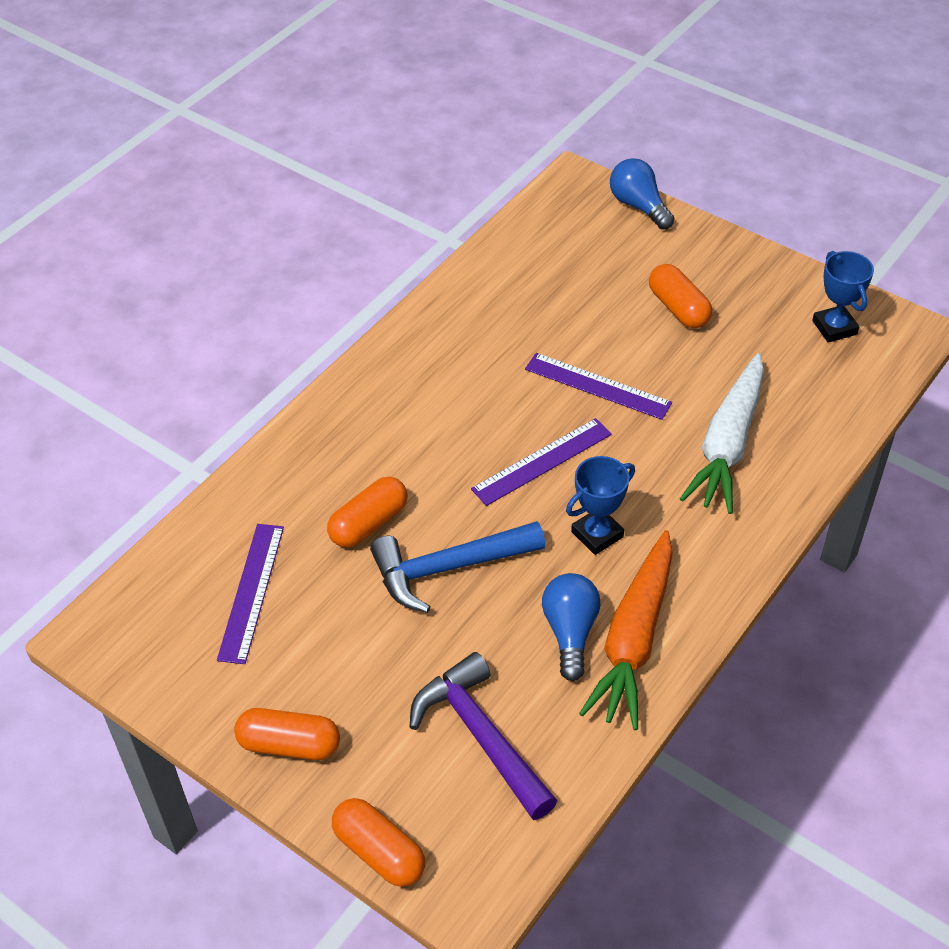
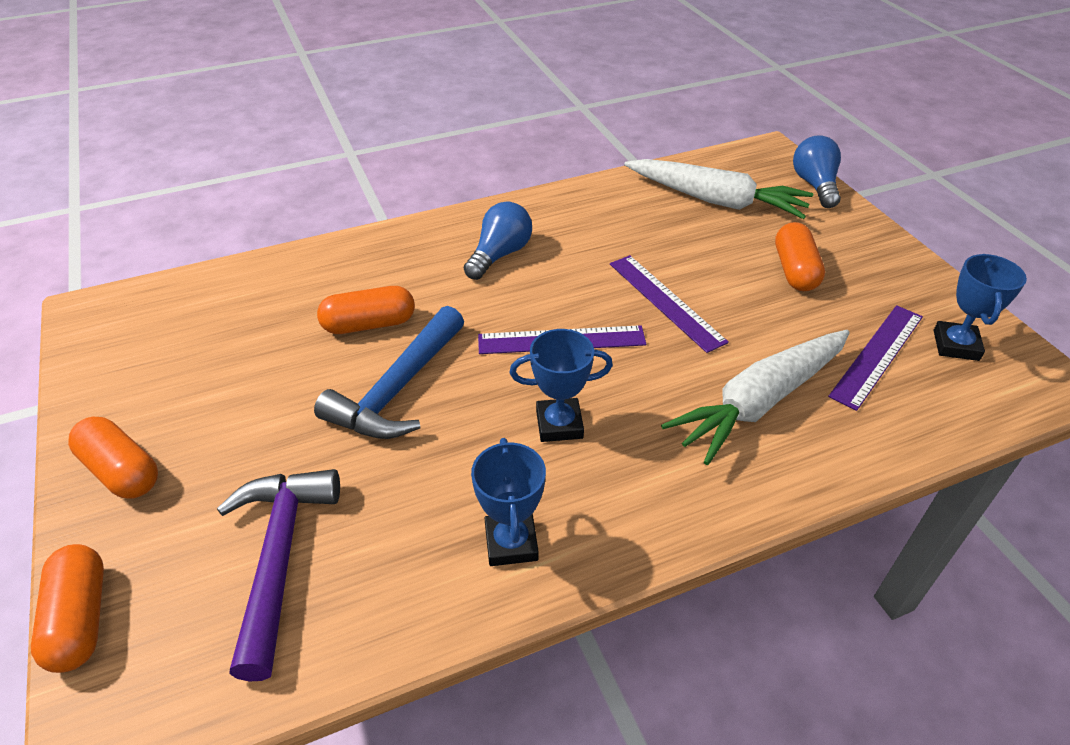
camera: 30 degrees right, 5 degrees down
purple ruler [217,524,284,664] -> purple ruler moved to [828,305,923,411]
blue hammer [370,521,545,613] -> blue hammer turned 75 degrees counterclockwise [314,306,464,439]
blue light bulb [542,573,601,681] -> blue light bulb moved to [464,202,532,280]
orange carrot [579,530,673,730] -> blue trophy [471,438,546,566]
none -> white carrot [624,159,813,219]

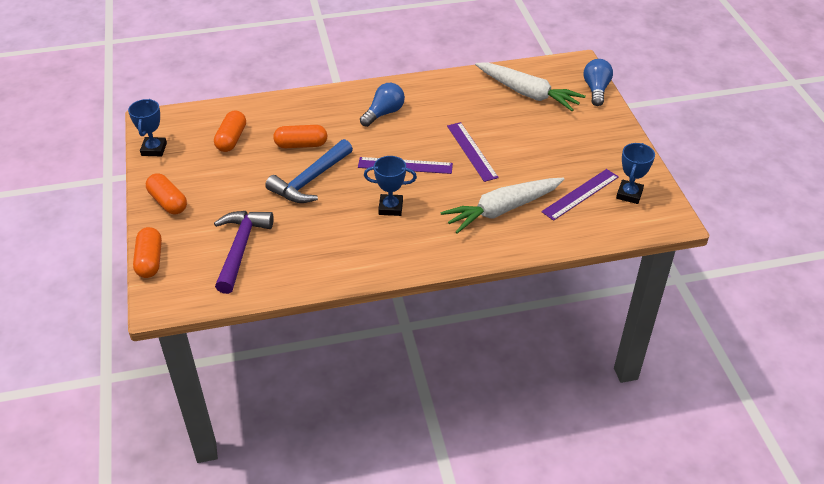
camera: 10 degrees right, 0 degrees up
blue trophy [471,438,546,566] -> blue trophy moved to [128,99,167,156]
orange capsule [775,222,825,291] -> orange capsule moved to [214,111,246,152]

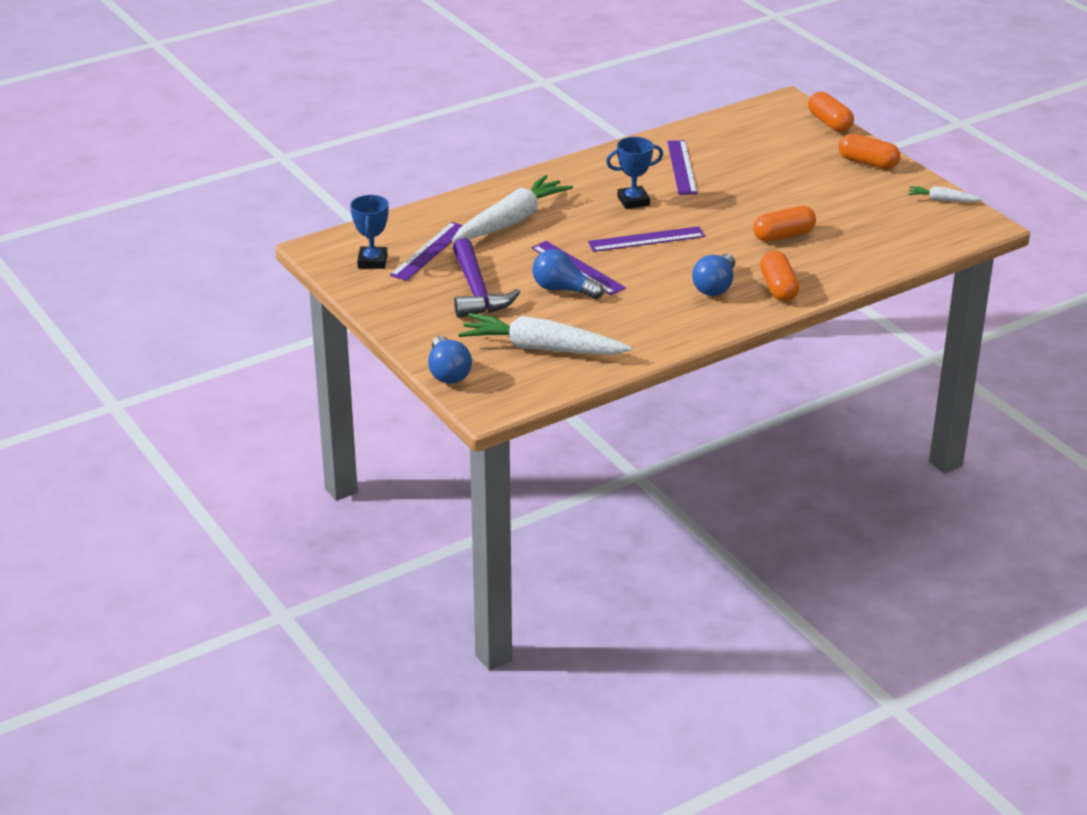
camera: 160 degrees right, 10 degrees down
blue trophy [128,99,167,156] -> white carrot [908,186,983,202]
orange capsule [214,111,246,152] -> orange capsule moved to [760,251,799,301]
purple hammer [214,211,274,294] -> purple hammer moved to [453,238,520,318]
blue hammer [265,139,353,203] -> none
none -> blue light bulb [532,249,604,299]
none -> purple ruler [667,140,698,195]

